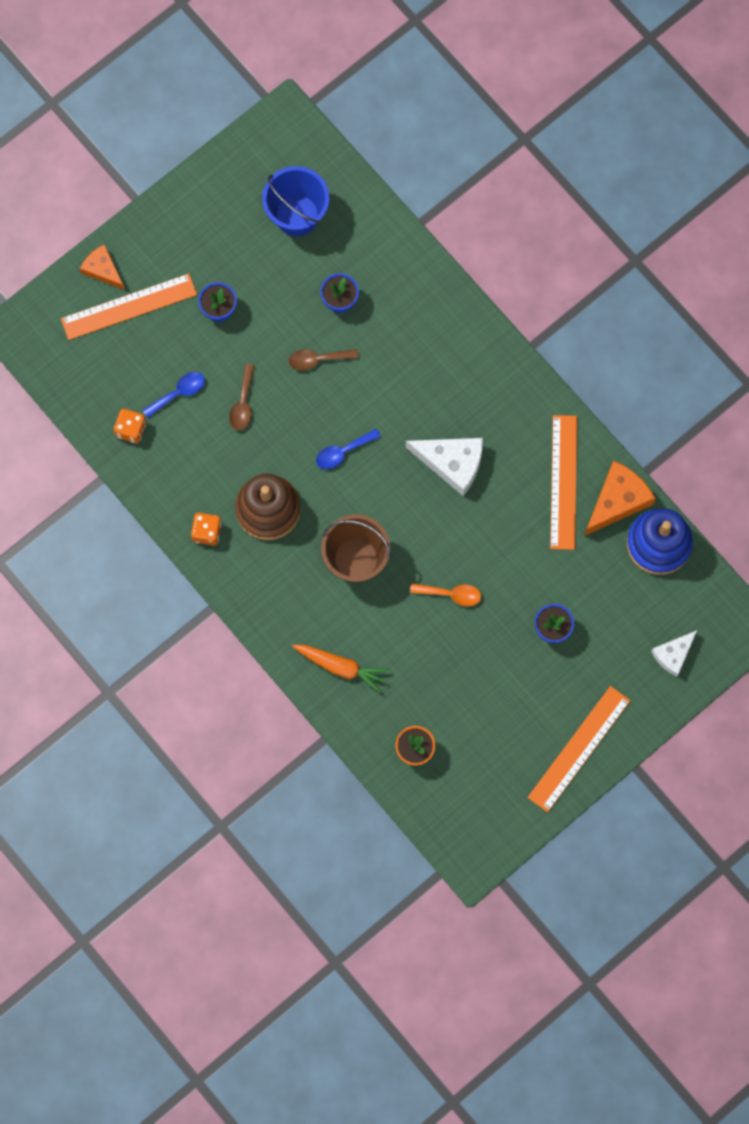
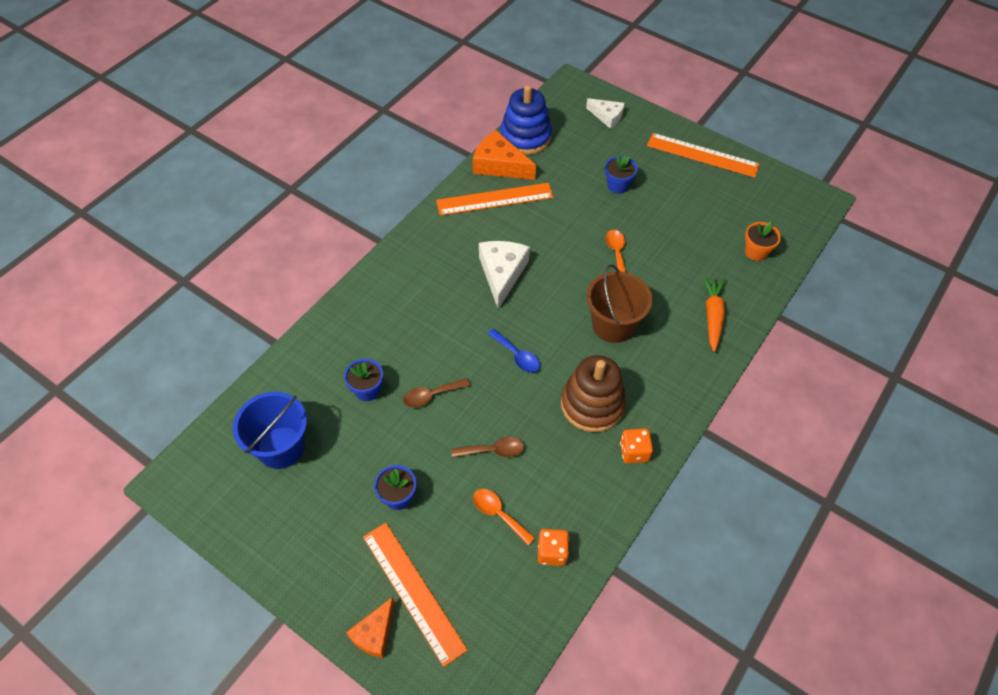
camera: 105 degrees left, 20 degrees down
blue spoon [142,372,205,418] -> orange spoon [473,489,535,545]
brown spoon [289,349,359,370] -> brown spoon turned 90 degrees clockwise [403,378,471,408]

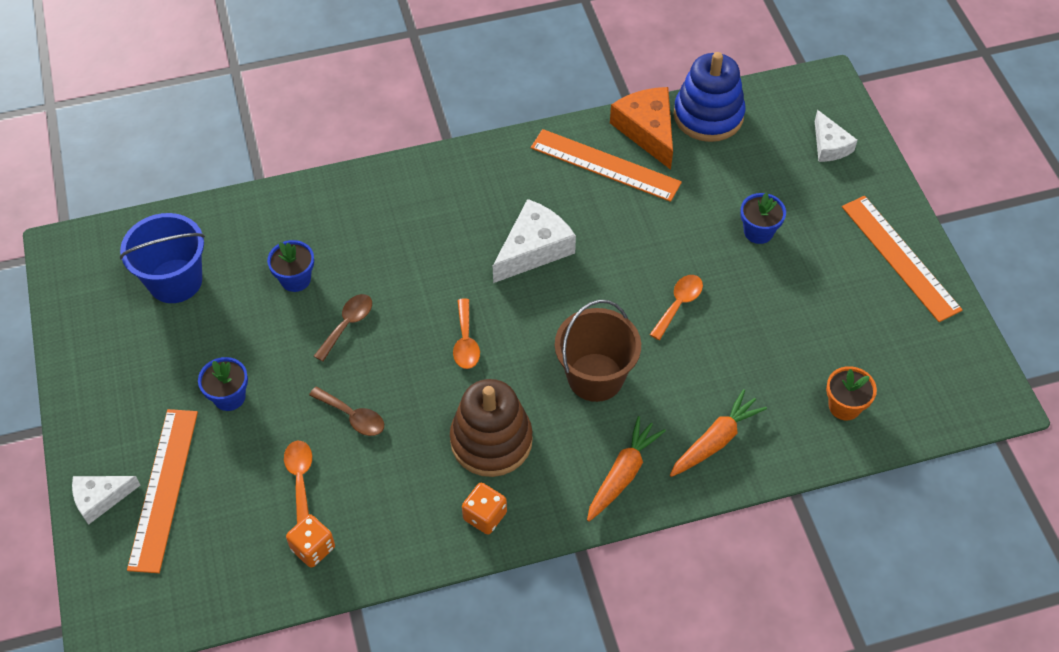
camera: 40 degrees right, 0 degrees up
orange cheese [346,597,394,658] -> white cheese [72,476,141,525]
brown spoon [403,378,471,408] -> brown spoon turned 105 degrees clockwise [314,294,372,362]
blue spoon [488,329,540,373] -> orange spoon [453,298,480,369]
none -> orange carrot [587,416,666,522]

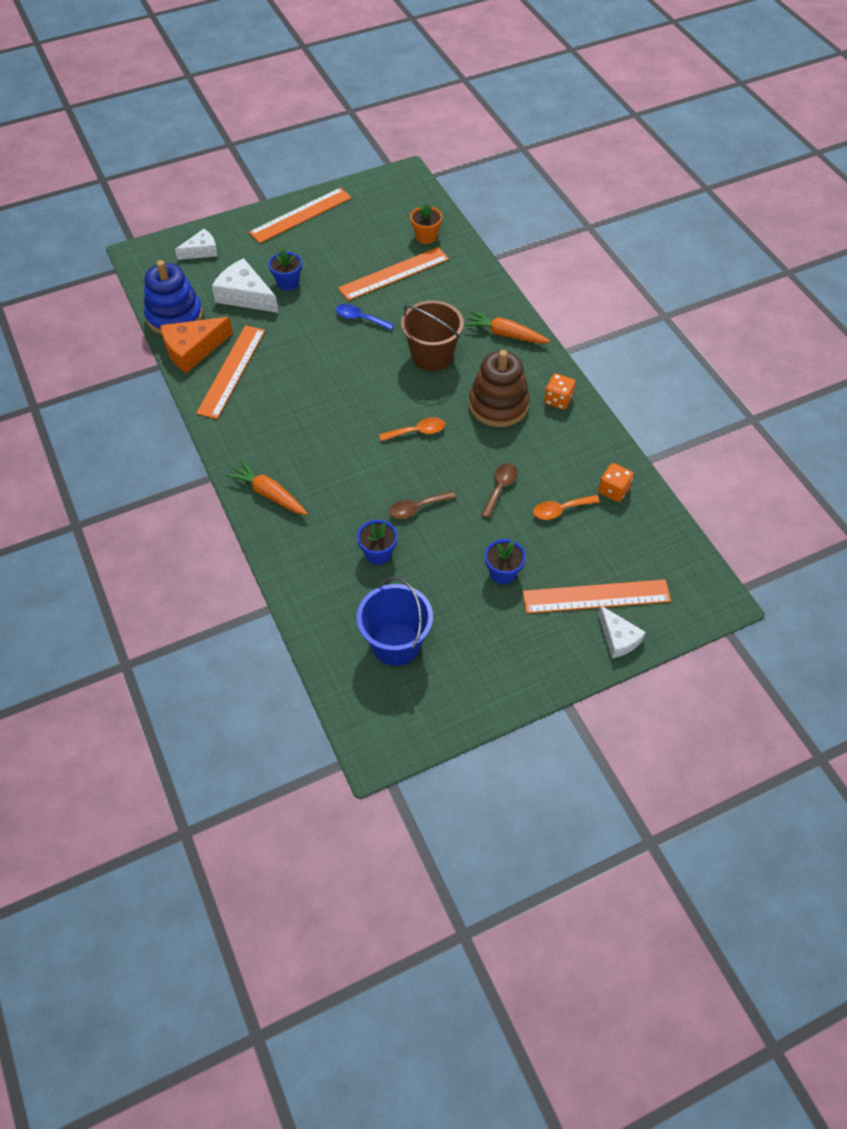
camera: 100 degrees left, 0 degrees up
brown spoon [314,294,372,362] -> brown spoon turned 45 degrees counterclockwise [389,491,456,519]
white cheese [493,199,576,283] -> white cheese moved to [212,258,279,313]
orange spoon [650,275,703,340] -> blue spoon [336,304,394,330]
orange carrot [670,389,767,477] -> orange carrot moved to [225,460,308,515]
none -> orange ruler [338,247,449,301]

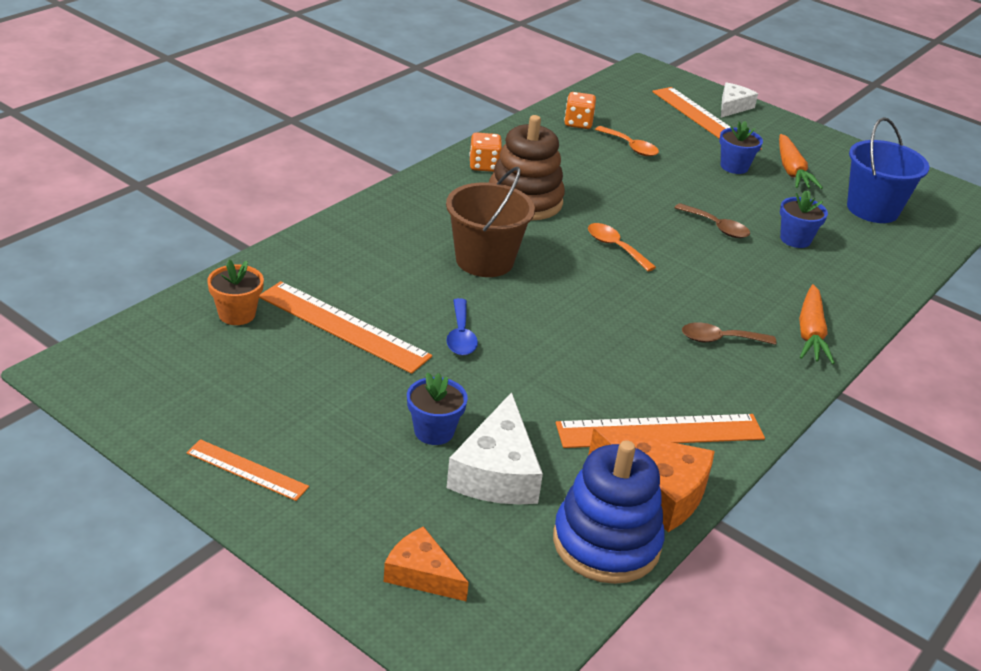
camera: 120 degrees left, 20 degrees down
white cheese [175,229,218,260] -> orange cheese [384,526,469,601]
orange ruler [249,188,352,243] -> orange ruler [186,439,309,501], size x0.58
orange carrot [464,311,550,343] -> orange carrot moved to [779,134,823,189]
brown spoon [481,463,517,519] -> brown spoon moved to [682,323,776,345]

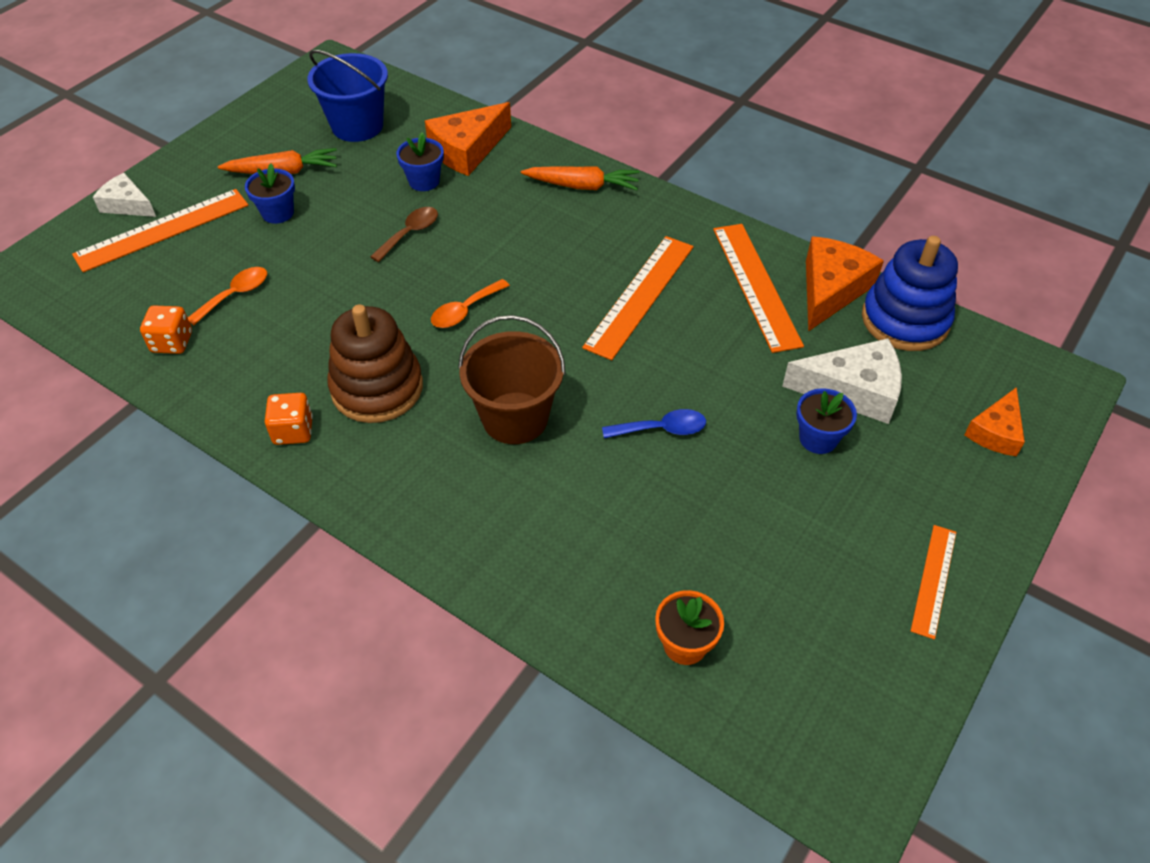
camera: 90 degrees left, 15 degrees up
orange ruler [259,281,432,374] -> orange ruler moved to [582,236,694,360]
brown spoon [682,323,776,345] -> none
none -> orange cheese [425,102,511,176]

